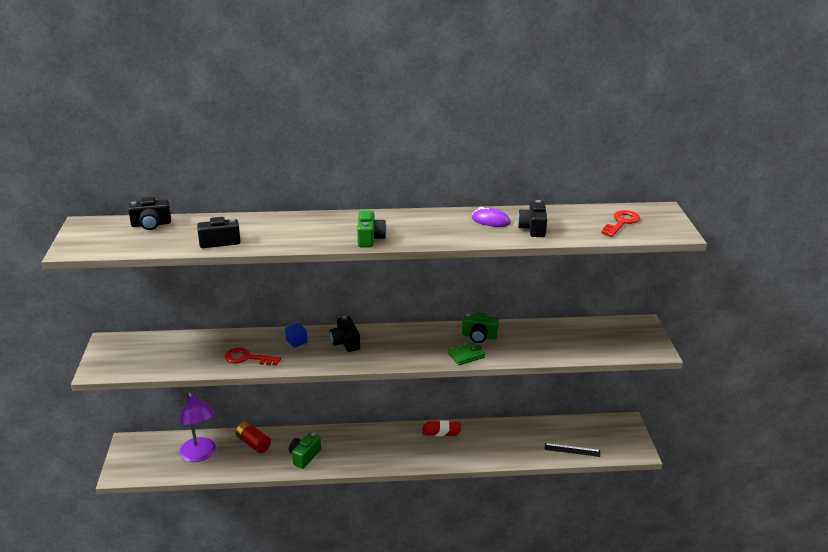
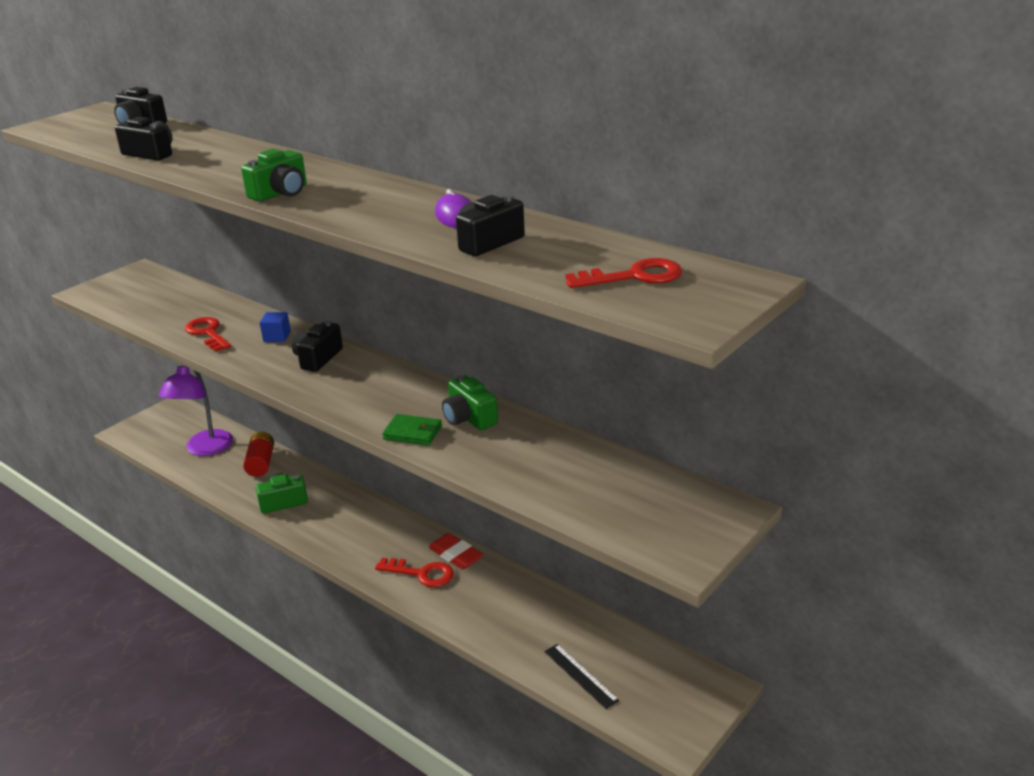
camera: 45 degrees right, 0 degrees up
none -> red key [375,558,454,587]

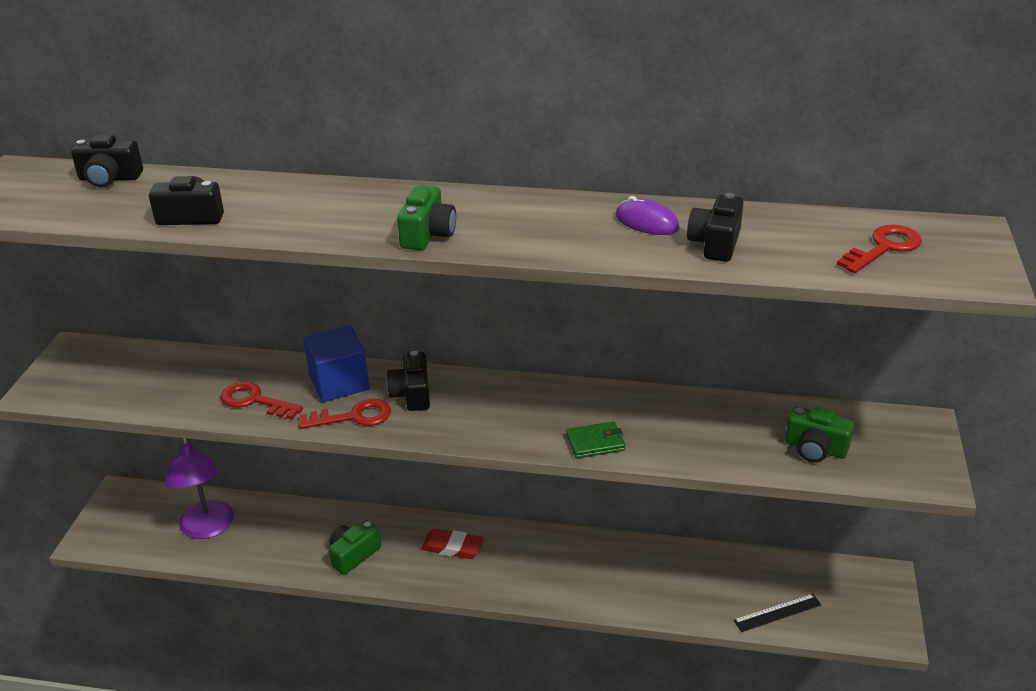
camera: 30 degrees left, 5 degrees up
red battery [243,432,274,477] -> none
blue cube [260,312,291,342] -> blue cube [303,325,369,402], size x1.96
red key [375,558,454,587] -> red key moved to [299,399,391,429]
red eraser [428,533,483,570] -> red eraser moved to [421,528,484,559]
green camera [442,375,498,430] -> green camera moved to [785,406,854,462]
black ruler [544,644,619,709] -> black ruler turned 45 degrees counterclockwise [733,593,821,632]

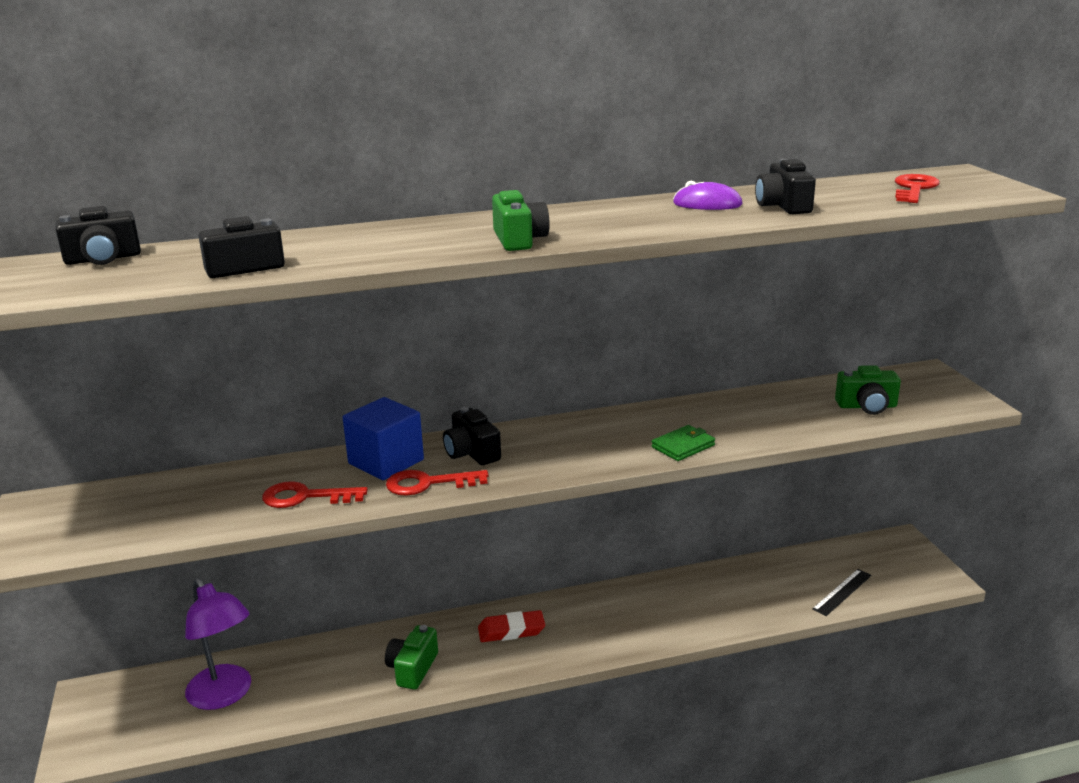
camera: 25 degrees left, 10 degrees down
red key [299,399,391,429] -> red key turned 150 degrees counterclockwise [386,470,488,496]

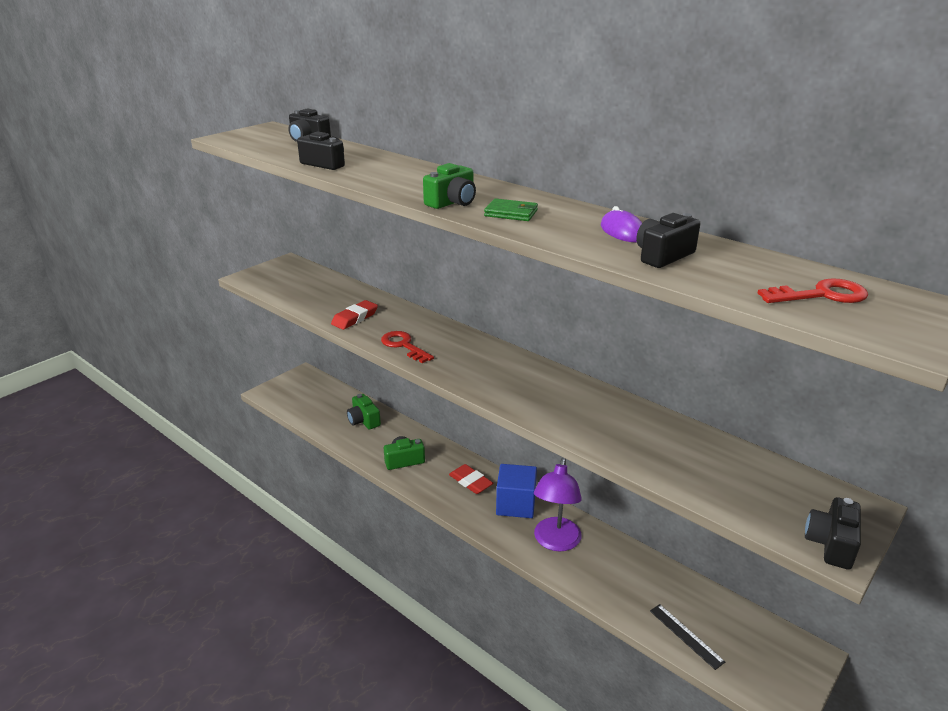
camera: 55 degrees right, 5 degrees up
purple lamp [185,578,251,710] -> purple lamp moved to [534,458,582,551]
red key [262,481,368,508] -> red eraser [331,300,378,330]
blue cube [343,397,424,480] -> blue cube moved to [496,464,537,518]
black camera [443,407,501,465] -> black camera moved to [805,497,861,570]
green wallet [651,425,715,461] -> green wallet moved to [484,198,538,221]
black ruler [812,569,872,616] -> black ruler turned 45 degrees clockwise [650,604,725,670]
green camera [835,365,901,415] -> green camera moved to [347,394,381,430]

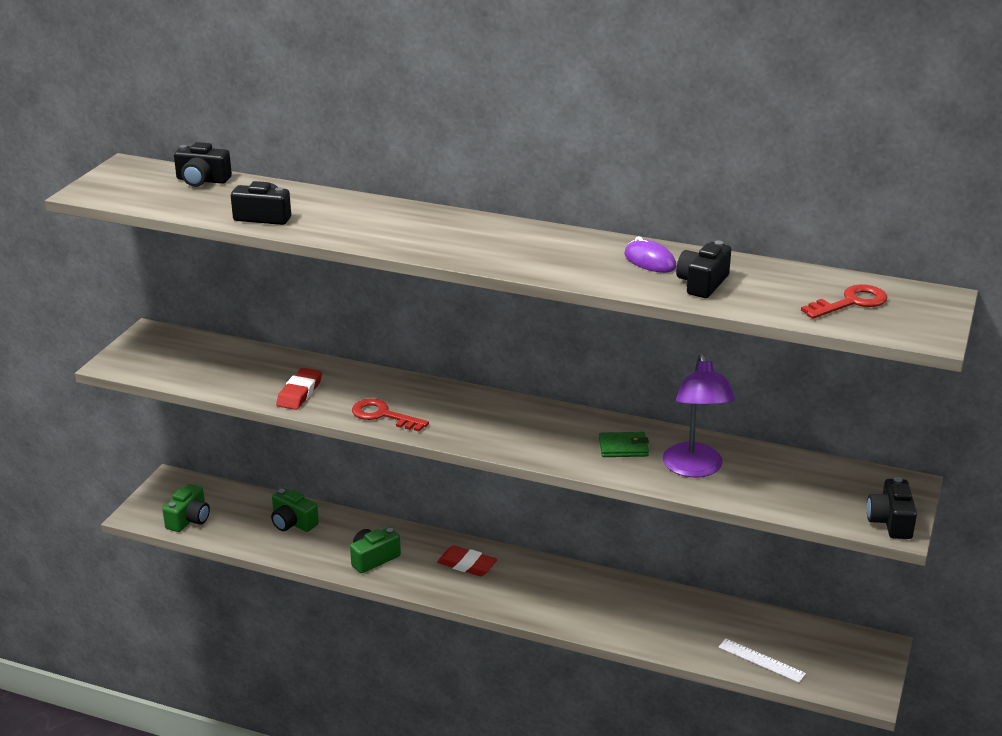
camera: 20 degrees left, 0 degrees up
green camera [423,163,476,209] -> green camera moved to [162,484,210,532]
green wallet [484,198,538,221] -> green wallet moved to [599,432,649,457]
blue cube [496,464,537,518] -> none
purple lamp [534,458,582,551] -> purple lamp moved to [663,354,736,477]
black ruler [650,604,725,670] -> white ruler [719,639,806,683]

